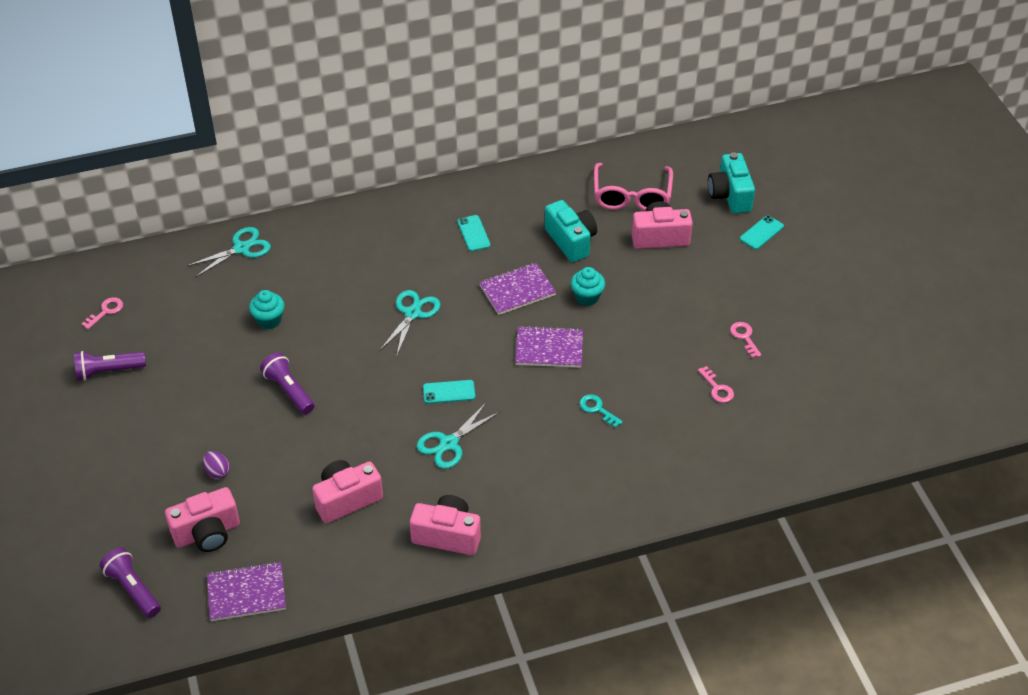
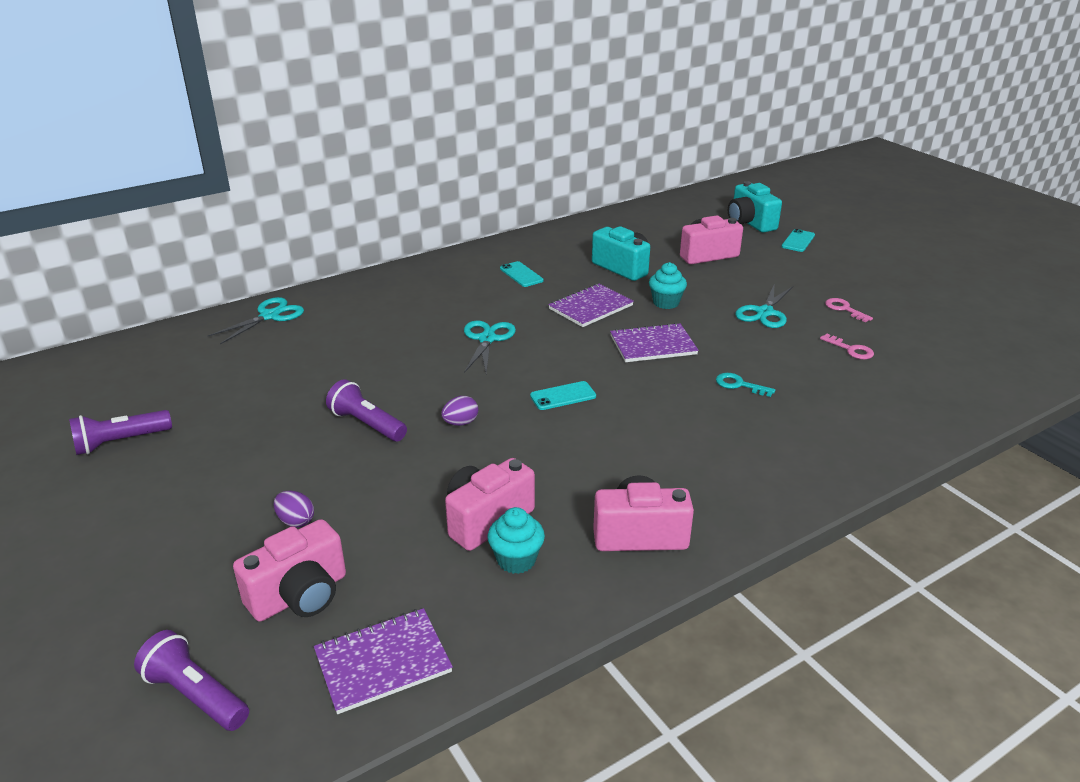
camera: 15 degrees left, 15 degrees down
pink key [82,297,123,329] -> none
turquoise cupcake [249,290,285,329] -> turquoise cupcake moved to [488,507,545,574]
turquoise scissors [416,402,500,469] -> turquoise scissors moved to [735,283,793,328]
pink glasses [594,163,673,211] -> none
none -> purple egg [441,396,478,426]

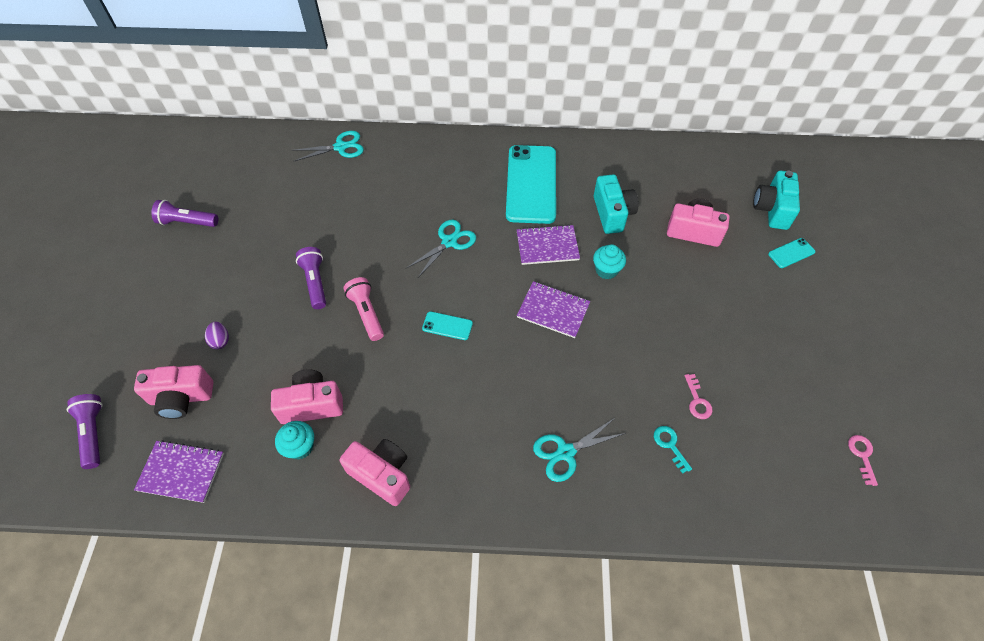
camera: 35 degrees right, 25 degrees up
purple egg [441,396,478,426] -> pink flashlight [344,277,384,341]
turquoise phone [500,261,544,287] -> turquoise phone [506,145,556,224], size x2.41
turquoise key [716,373,775,397] -> turquoise key moved to [654,426,692,474]
turquoise scissors [735,283,793,328] -> turquoise scissors moved to [533,417,626,482]
pink key [825,298,873,322] -> pink key moved to [848,435,878,486]

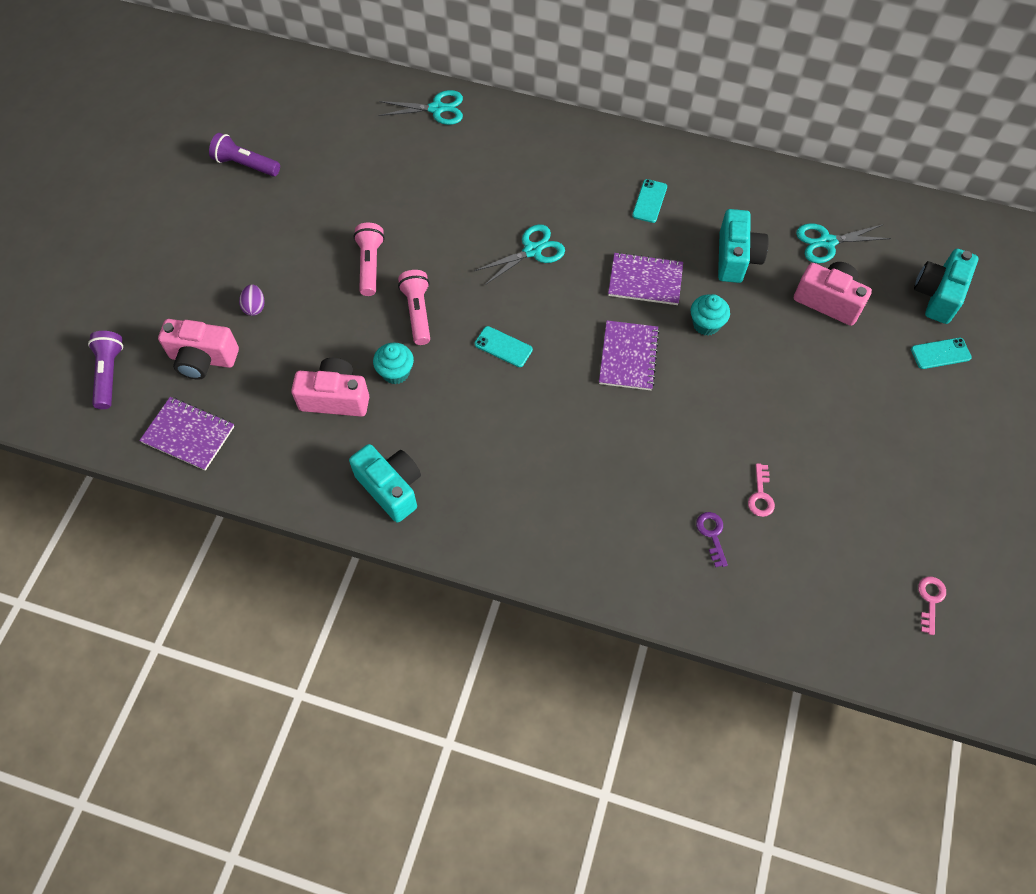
camera: 15 degrees right, 5 degrees up
turquoise cupcake [275,421,314,460] -> turquoise cupcake moved to [373,342,414,384]
purple flashlight [296,247,326,309] -> pink flashlight [353,223,385,296]
pink camera [339,439,410,506] -> turquoise camera [349,444,421,523]
turquoise phone [506,145,556,224] -> turquoise phone [632,179,667,223], size x0.41
purple notebook [517,281,590,338] -> purple notebook turned 60 degrees clockwise [599,320,660,390]
turquoise scissors [533,417,626,482] -> turquoise scissors moved to [796,223,891,263]
turquoise key [654,426,692,474] -> purple key [696,512,728,567]

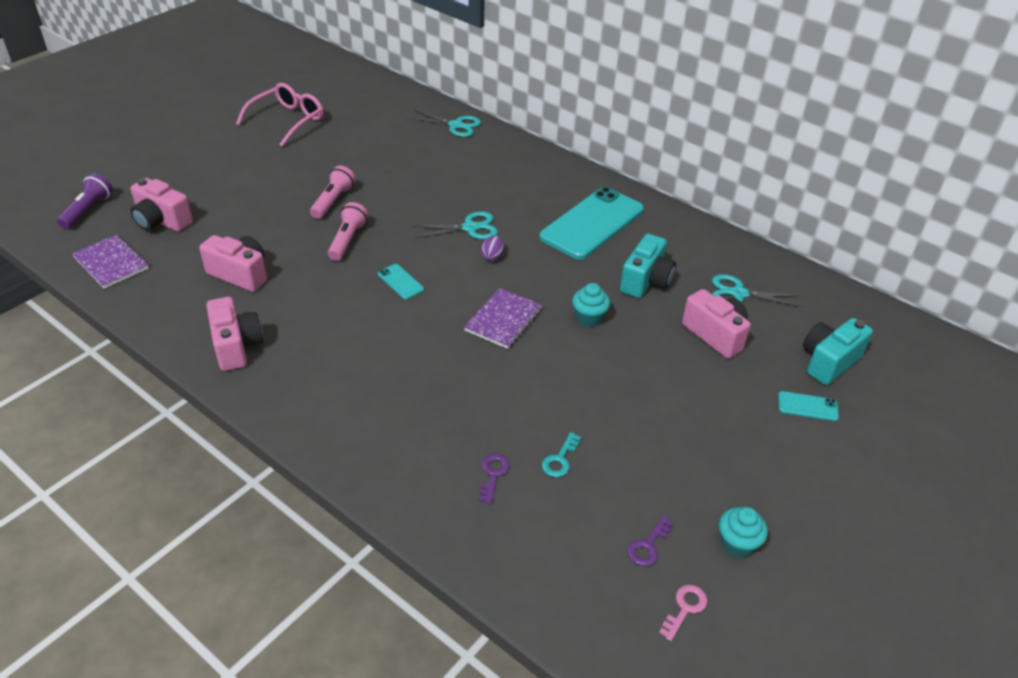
camera: 20 degrees right, 20 degrees down
purple flashlight [209,133,280,176] -> pink glasses [236,83,324,147]
purple egg [239,284,265,316] -> purple egg moved to [481,235,504,261]
turquoise camera [349,444,421,523] -> pink camera [206,297,263,371]
turquoise cupcake [373,342,414,384] -> turquoise cupcake moved to [719,507,768,558]
purple notebook [608,252,683,305] -> none
turquoise phone [632,179,667,223] -> turquoise phone [540,187,644,260], size x2.41
pink key [748,463,775,517] -> turquoise key [542,432,581,477]
none -> purple key [628,516,674,566]

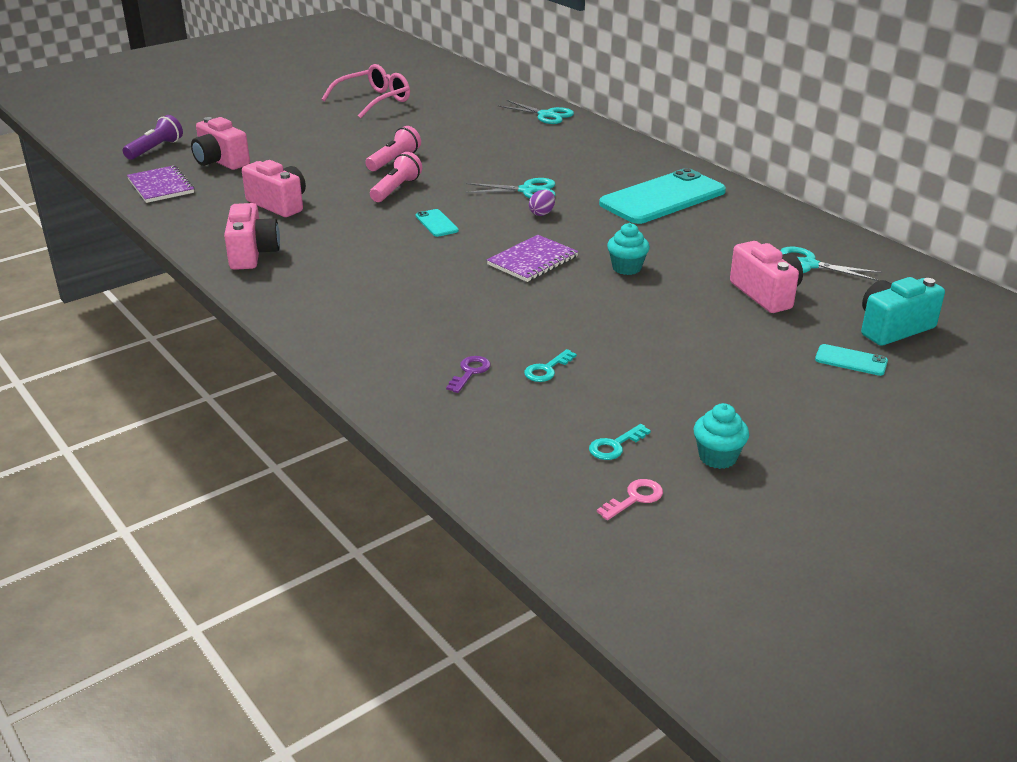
camera: 15 degrees right, 10 degrees down
turquoise camera [620,234,676,298] -> none
purple key [628,516,674,566] -> turquoise key [589,424,651,460]

